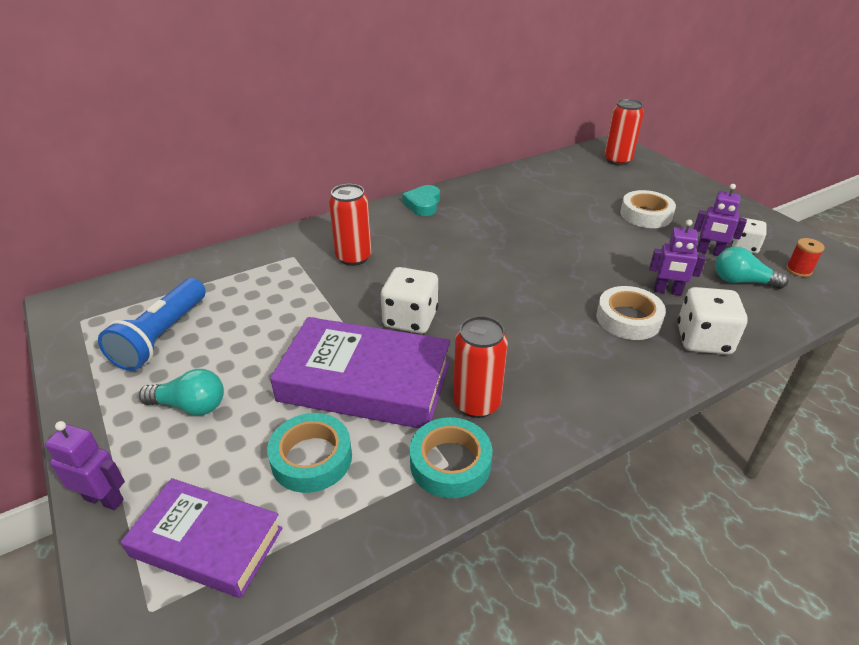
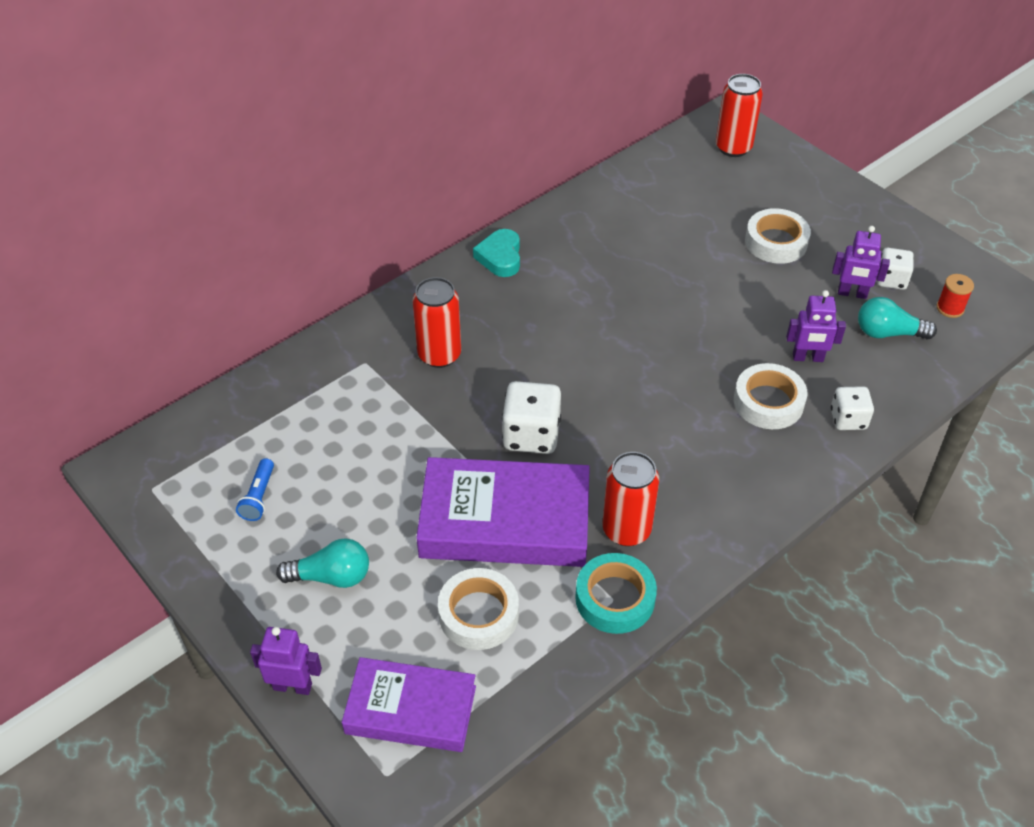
camera: 10 degrees left, 10 degrees up
blue flashlight [98,278,206,371] -> blue flashlight [236,458,274,521], size x0.50
turquoise tape [267,413,352,493] -> white tape [438,568,519,650]
white dice [677,287,748,355] -> white dice [831,386,874,430], size x0.63

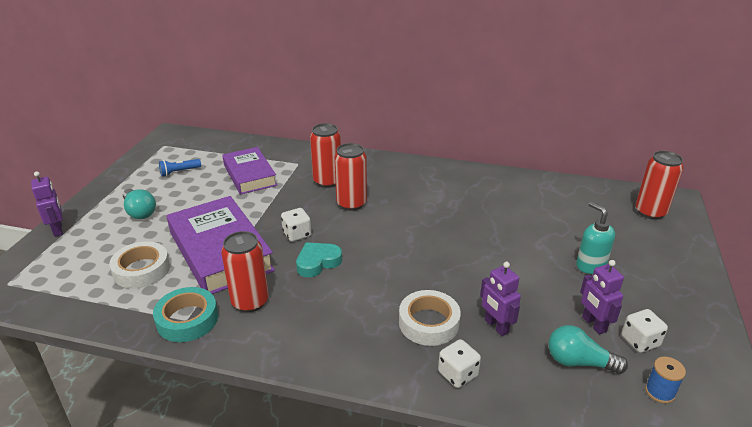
camera: 55 degrees right, 15 degrees down
purple book [342,657,476,752] -> purple book moved to [222,147,277,195]
turquoise heart [473,229,520,277] -> turquoise heart moved to [296,242,342,277]
white dice [502,381,561,454] -> white dice [281,208,311,242], size x0.63
white tape [745,208,811,264] -> turquoise soap dispenser [576,202,615,274]
turquoise light bulb [858,297,937,340] -> turquoise light bulb turned 45 degrees counterclockwise [549,325,628,374]
red spool [937,274,974,318] -> blue spool [645,357,686,404]
none -> red can [334,143,367,211]

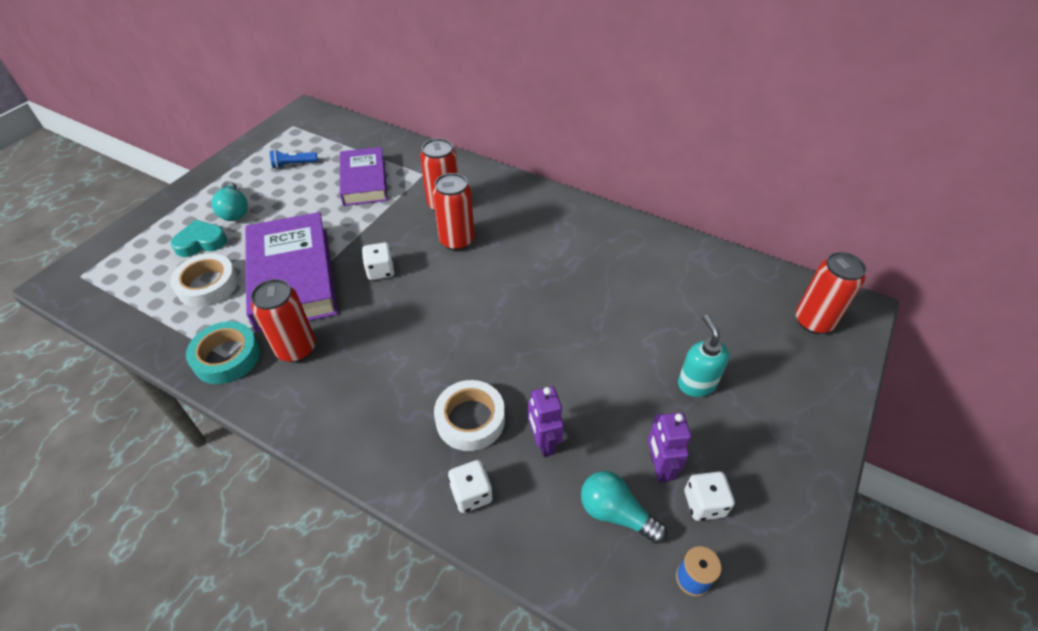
camera: 15 degrees right, 15 degrees up
purple robot [31,171,63,237] -> none
turquoise heart [296,242,342,277] -> turquoise heart moved to [171,220,227,257]

